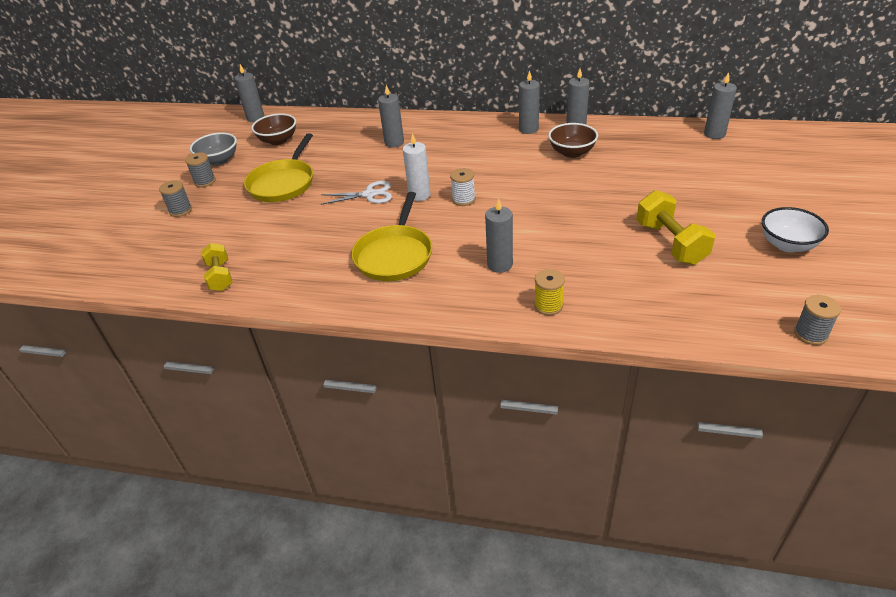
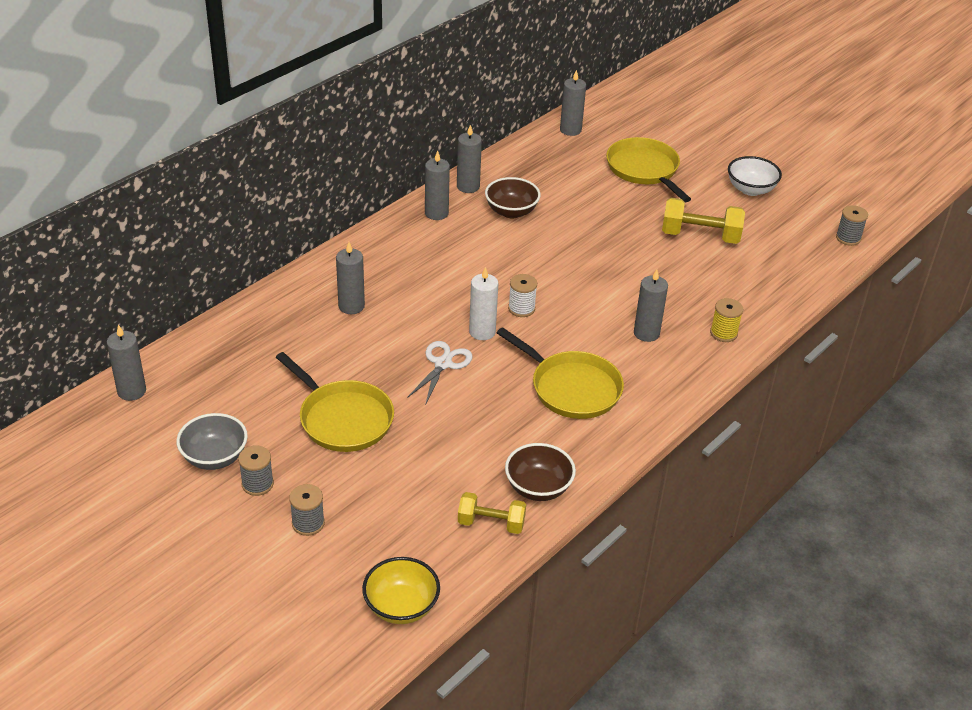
camera: 65 degrees left, 0 degrees up
brown bowl [251,113,296,145] -> brown bowl moved to [505,443,576,501]
none -> yellow bowl [362,557,440,624]
none -> yellow pan [606,137,691,202]

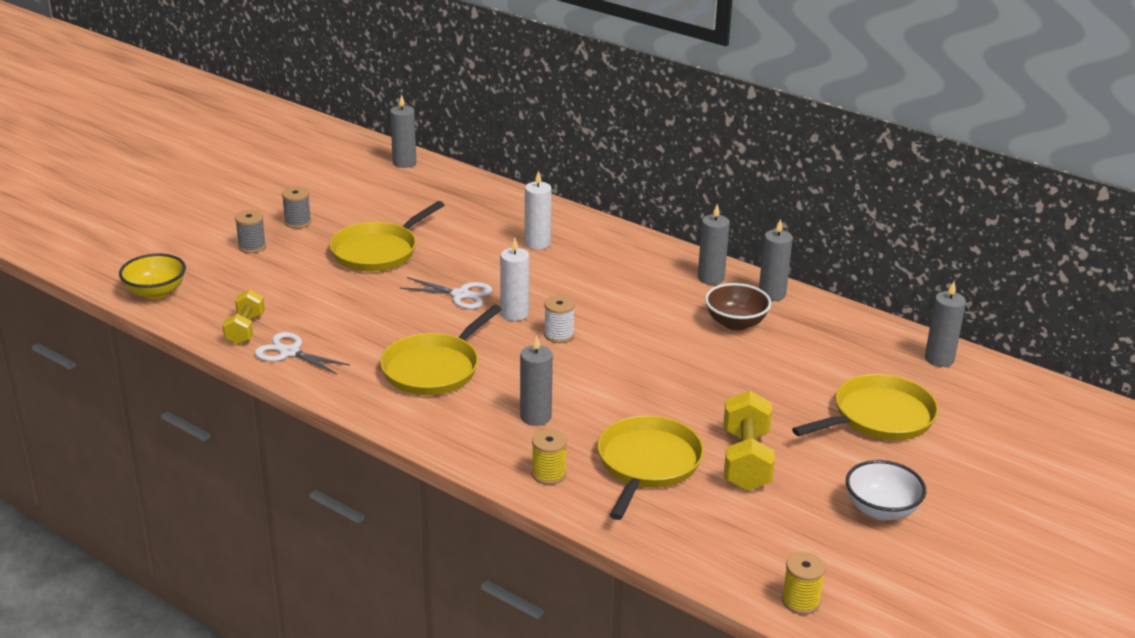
camera: 85 degrees right, 10 degrees down
grey bowl [176,413,248,470] -> none
grey candle [336,242,365,314] -> white candle [525,170,552,250]
brown bowl [505,443,576,501] -> white scissors [254,332,350,375]
grey spool [836,205,868,246] -> yellow spool [782,552,826,614]
none -> yellow pan [598,415,704,520]

